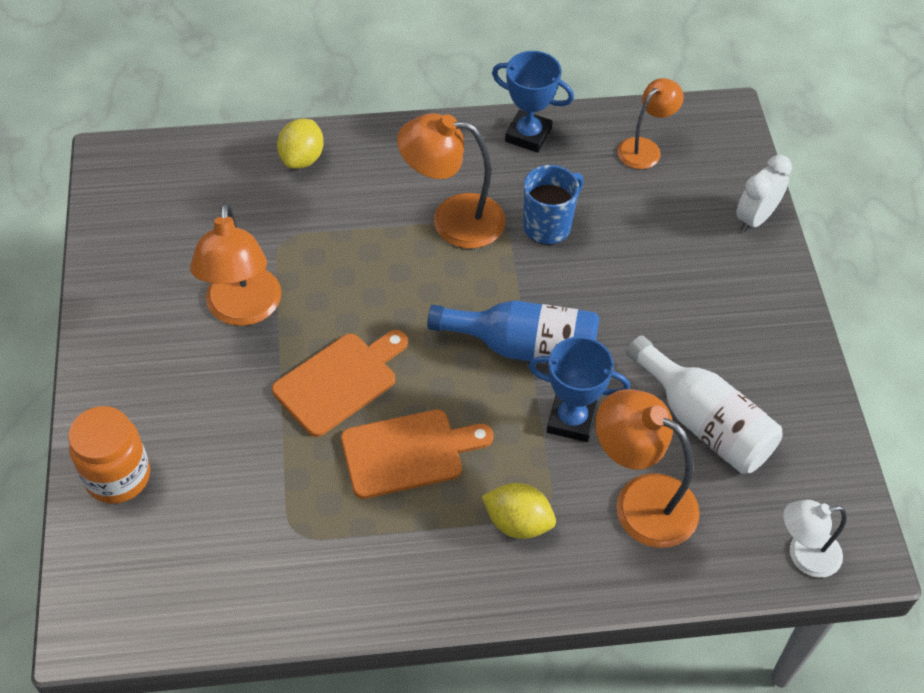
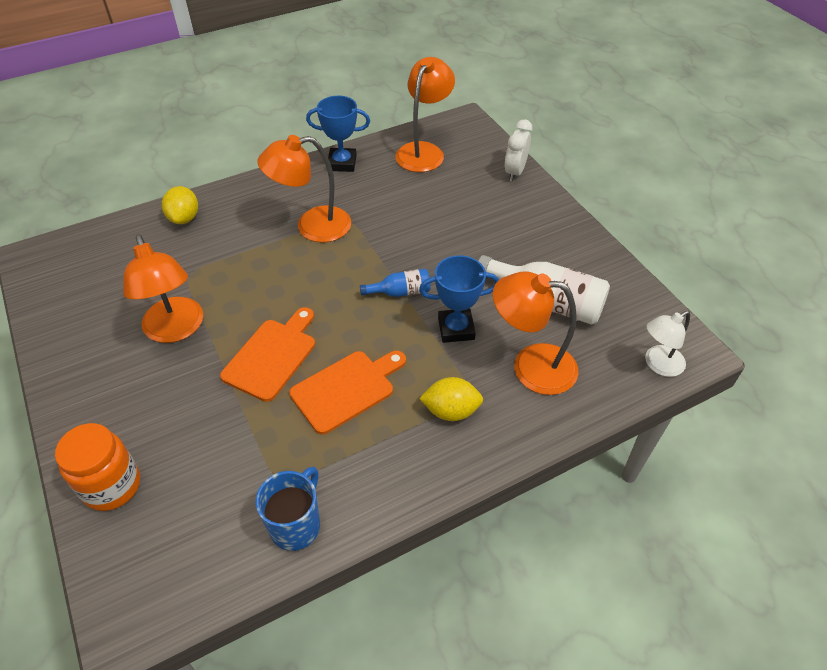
camera: 20 degrees left, 5 degrees down
blue bottle [427,300,599,365] -> blue bottle [360,269,431,297], size x0.54
blue mug [523,165,584,245] -> blue mug moved to [256,467,320,551]
orange lamp [617,78,684,169] -> orange lamp [395,57,455,172], size x1.59

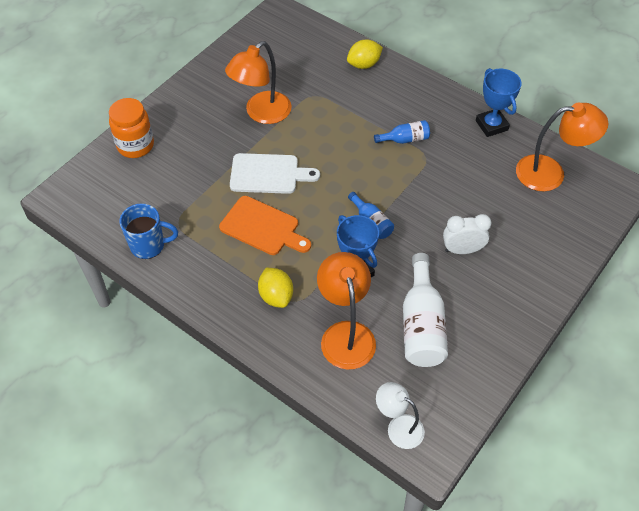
camera: 65 degrees right, 5 degrees up
orange cutting board [220,307,315,402] -> white cutting board [230,153,320,194]
orange lamp [258,135,351,243] -> blue bottle [374,120,430,144]
white clock [505,119,533,181] -> white clock moved to [443,214,491,254]

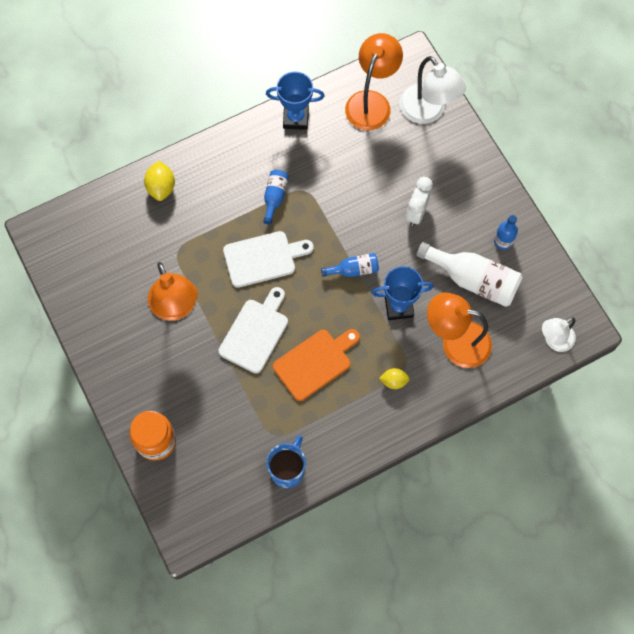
camera: 65 degrees left, 15 degrees up
yellow lemon [258,268,293,308] -> yellow lemon [379,368,410,389], size x0.65
none -> white cutting board [223,231,314,288]
none -> white lamp [400,56,466,124]
none -> blue bottle [494,215,518,250]

